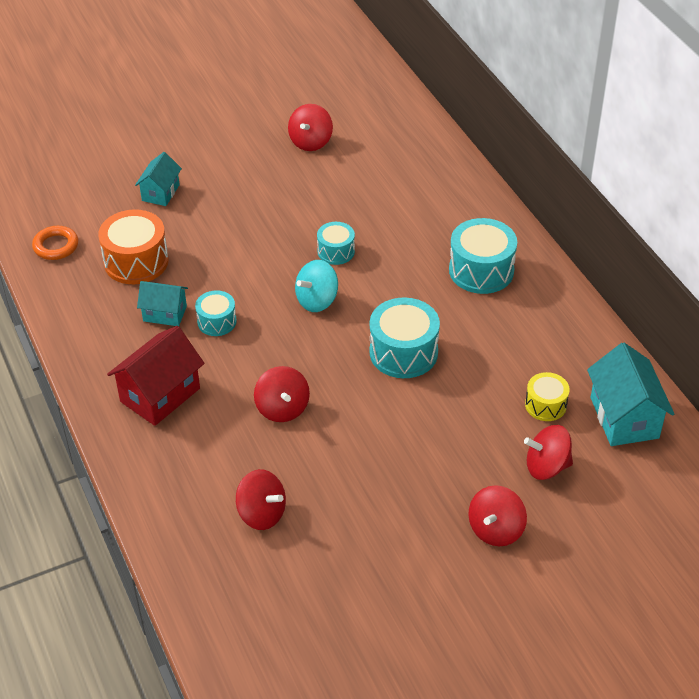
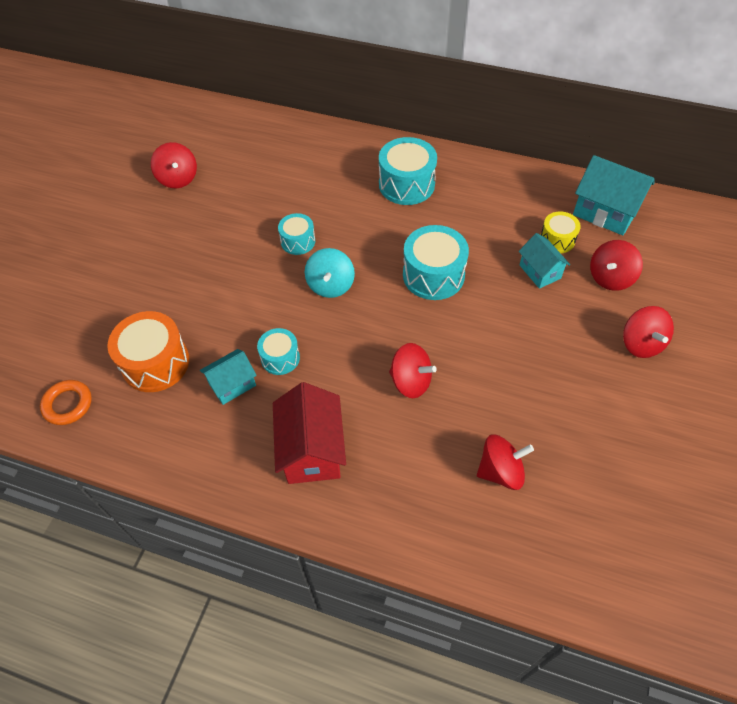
camera: 45 degrees left, 10 degrees up
turquoise house [135,152,182,206] -> turquoise house moved to [519,233,570,289]

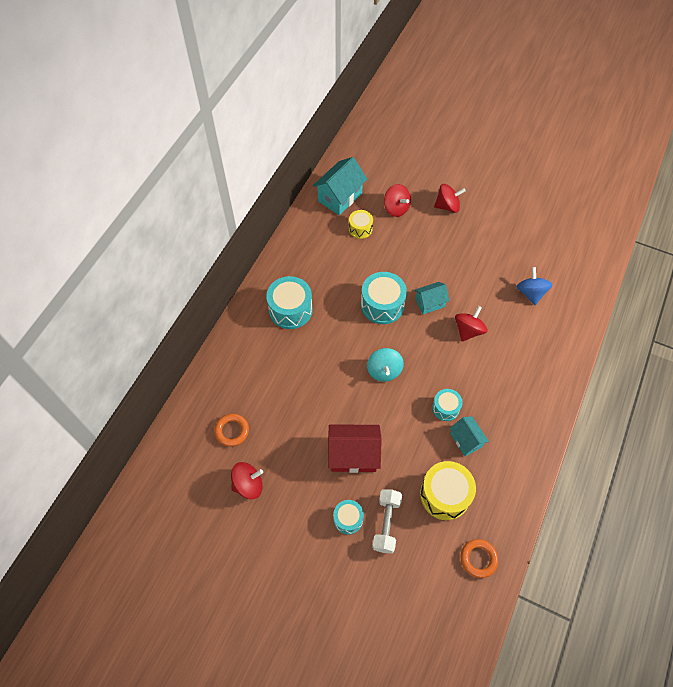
camera: 85 degrees left, 5 degrees up
orange drum [107,311,189,392] -> yellow drum [420,461,476,520]
red house [273,382,346,484] -> red house moved to [328,424,382,473]
turquoise drum [278,213,315,255] -> turquoise drum moved to [333,500,364,534]
turquoise spinning top [305,248,355,298] -> turquoise spinning top turned 75 degrees clockwise [367,348,404,382]
red spinning top [477,434,534,490] -> blue spinning top [517,267,552,305]
turquoise house [519,233,570,289] -> turquoise house moved to [414,282,449,314]
none -> orange ring [214,413,249,447]
none -> white dumbbell [372,489,402,553]

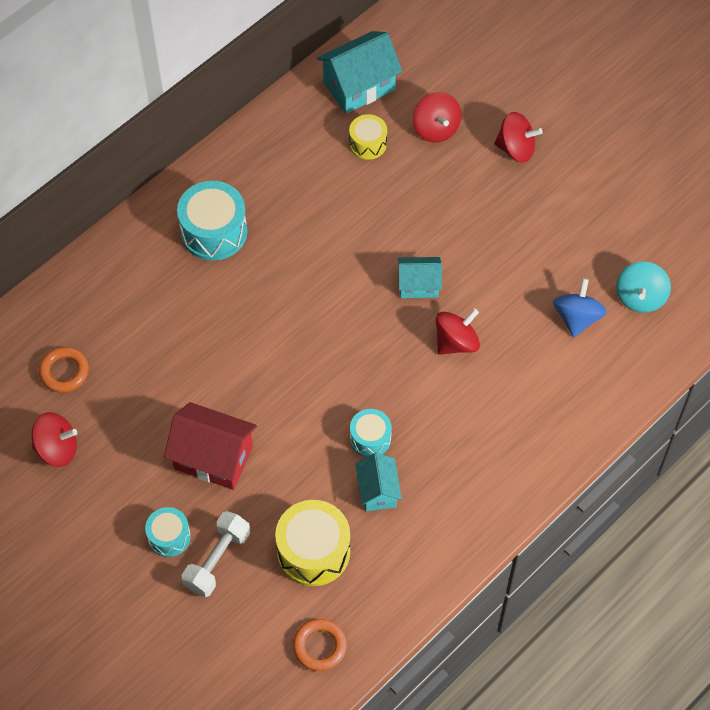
camera: 20 degrees right, 0 degrees up
turquoise drum [361,272,407,324] -> none
turquoise spinning top [367,348,404,382] -> turquoise spinning top moved to [616,261,671,313]

